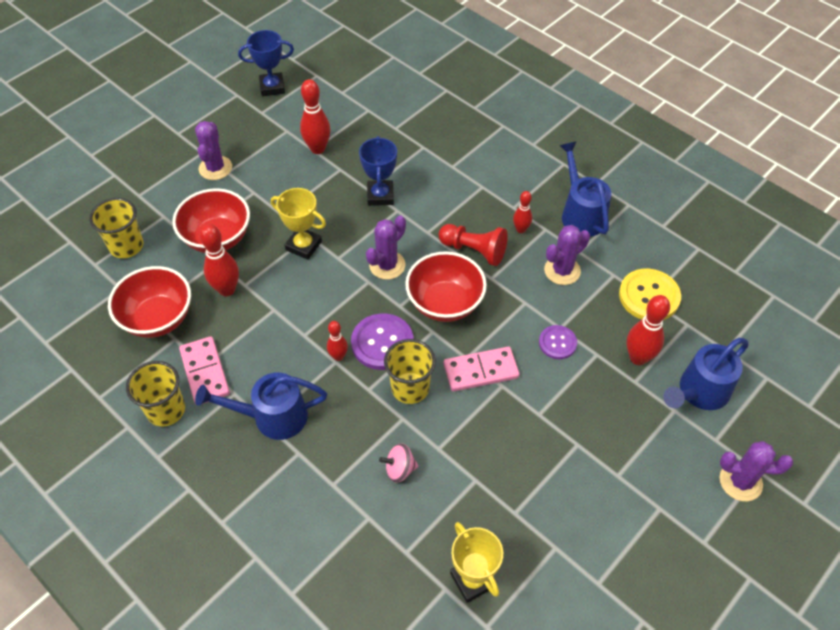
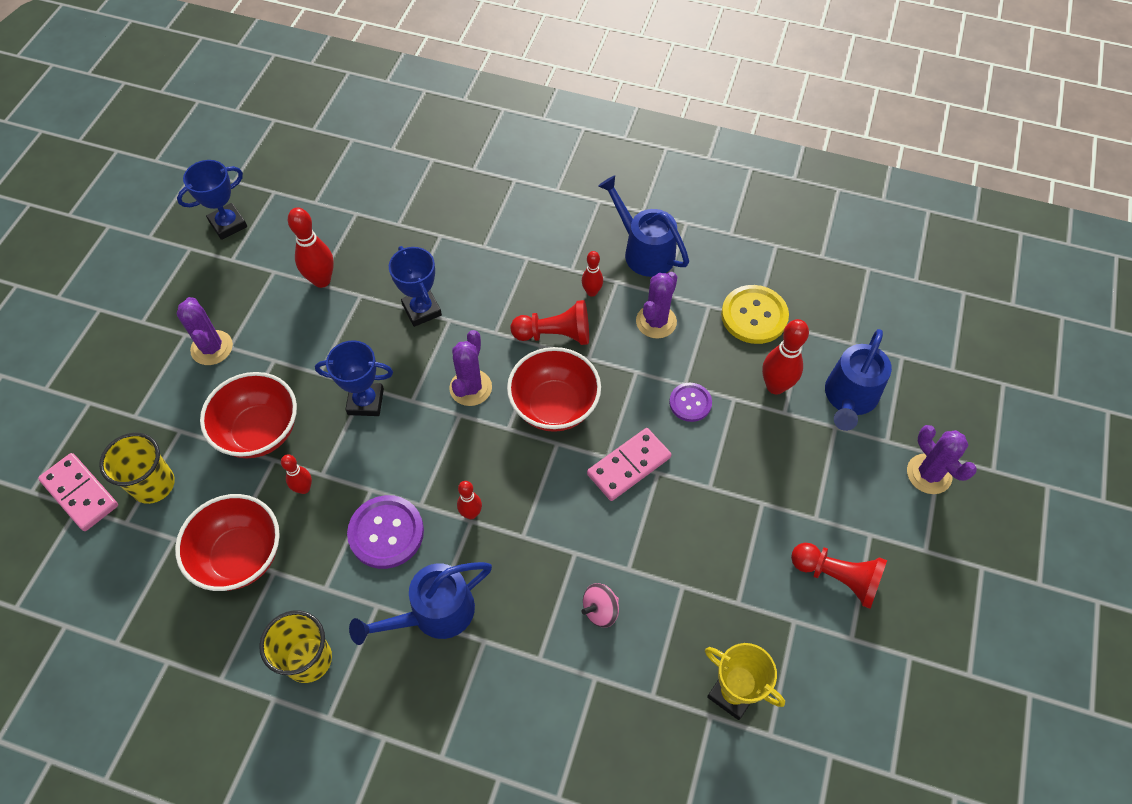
camera: 25 degrees left, 5 degrees up
pink domino [179,336,230,404] -> pink domino moved to [38,453,118,531]
red bowling pin [199,224,239,296] -> red bowling pin [281,454,312,494], size x0.59
yellow trophy [271,188,326,260] -> blue trophy [315,340,393,416]
purple button [351,314,414,370] -> purple button moved to [347,495,424,569]
yellow cup [384,339,436,404] -> none
purple cactus [720,441,793,501] -> purple cactus turned 75 degrees clockwise [907,425,977,494]
none -> red pawn [791,543,887,609]

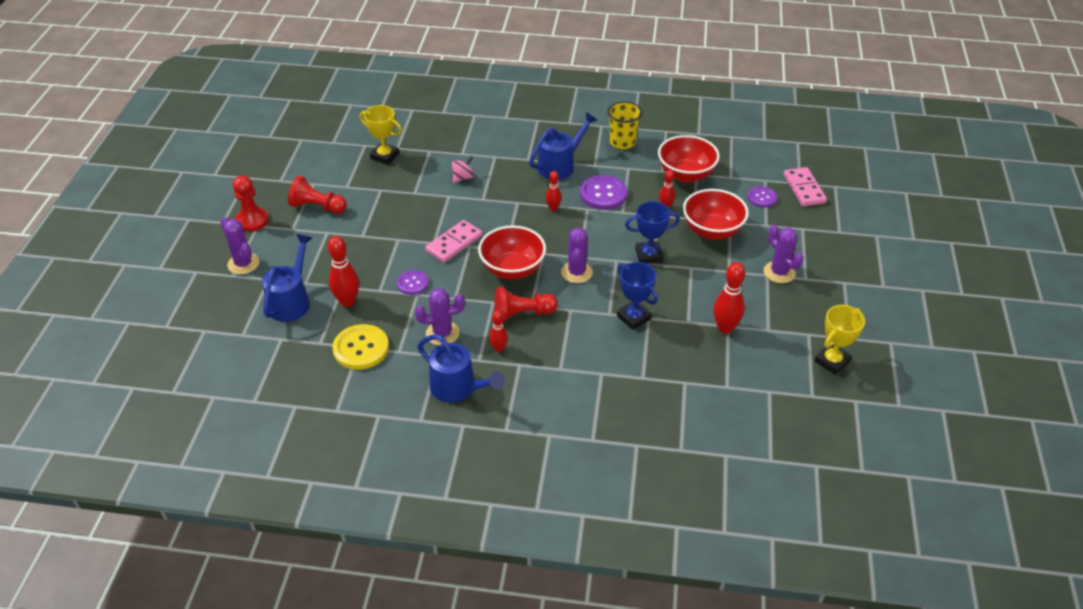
camera: 170 degrees right, 15 degrees down
pink domino [38,453,118,531] -> pink domino turned 45 degrees clockwise [784,167,827,206]
yellow cup [99,433,175,504] -> purple button [748,186,777,207]
blue trophy [177,160,247,240] -> yellow trophy [814,305,865,375]
purple cactus [636,272,677,339] -> purple cactus turned 60 degrees clockwise [415,288,465,346]
none -> red pawn [233,176,269,232]

